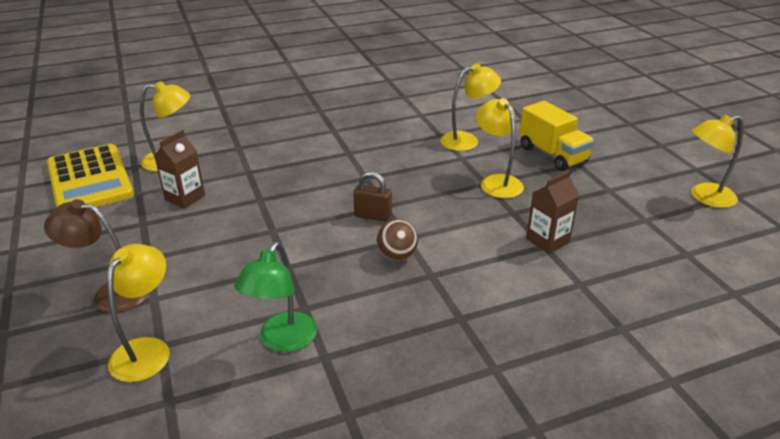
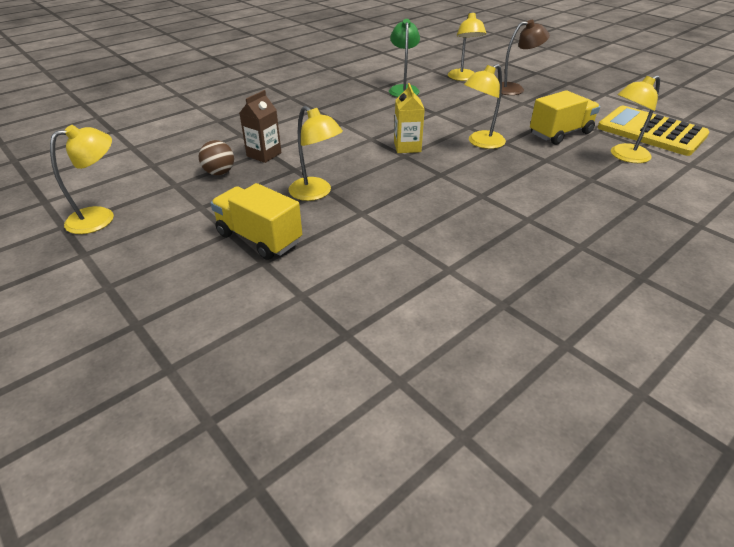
camera: 160 degrees right, 5 degrees up
brown carton [154,130,205,209] -> yellow truck [530,90,600,145]
brown padlock [353,171,392,222] -> yellow carton [394,83,425,153]
brown ball [377,219,418,261] -> brown ball moved to [199,140,234,175]
yellow lamp [440,64,501,151] -> yellow lamp moved to [464,64,506,149]

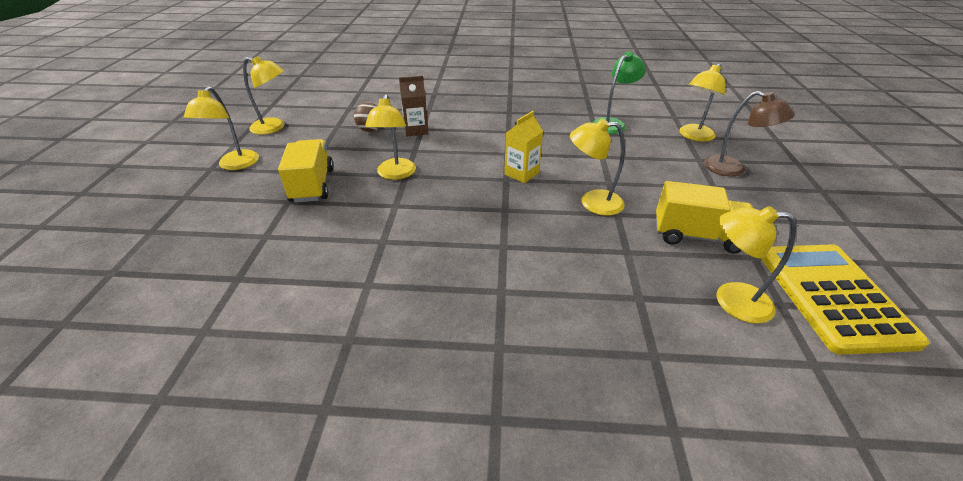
camera: 45 degrees right, 0 degrees up
none -> yellow lamp [184,86,259,170]

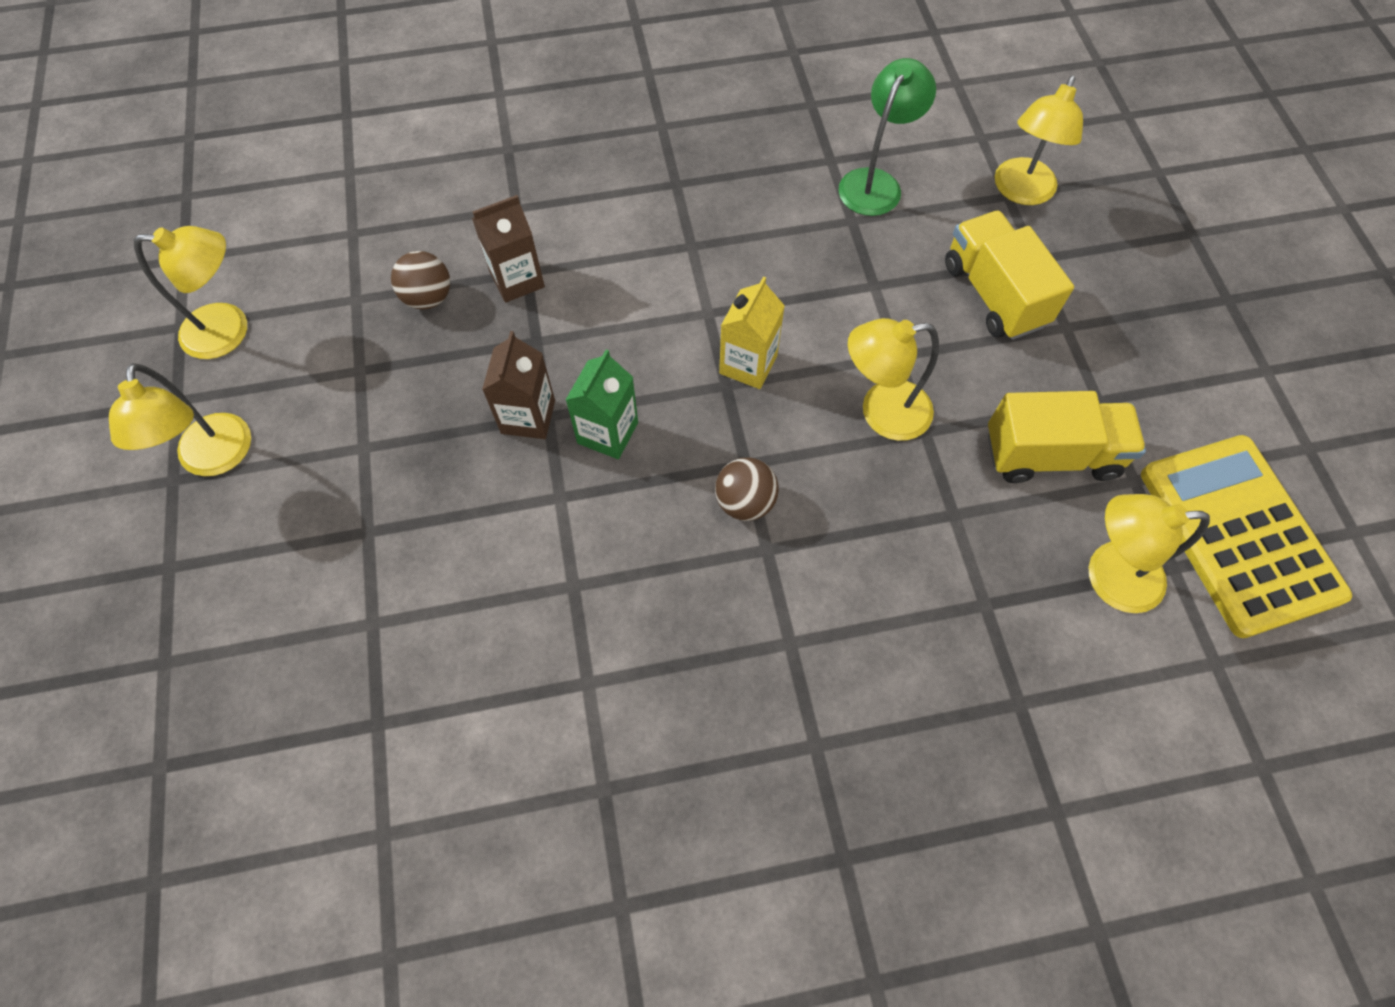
camera: 15 degrees left, 25 degrees up
yellow truck [278,139,334,203] -> yellow truck moved to [945,211,1074,340]
yellow lamp [365,94,416,180] -> brown carton [482,331,555,439]
brown lamp [704,91,794,176] -> none
none -> green carton [566,349,638,459]
none -> brown ball [715,457,779,521]

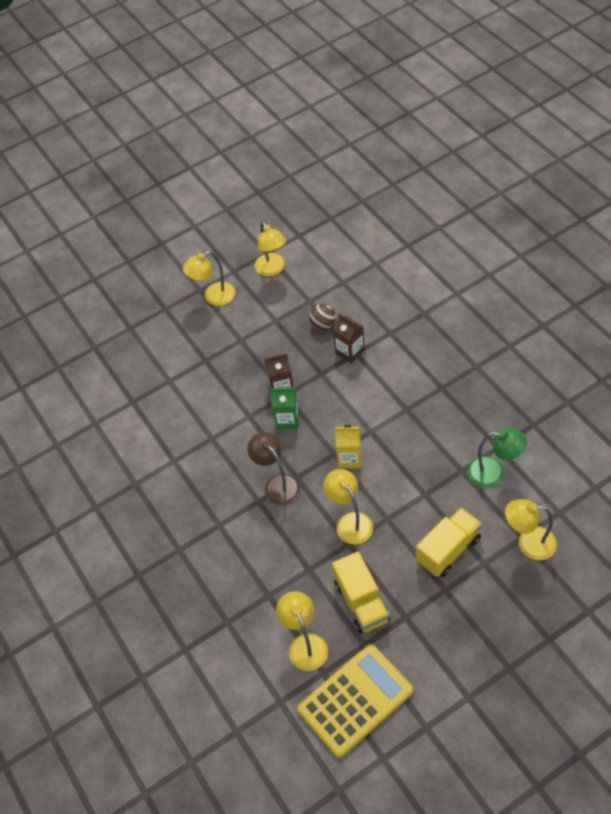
camera: 75 degrees right, 10 degrees down
brown ball [715,457,779,521] -> brown lamp [247,432,300,505]

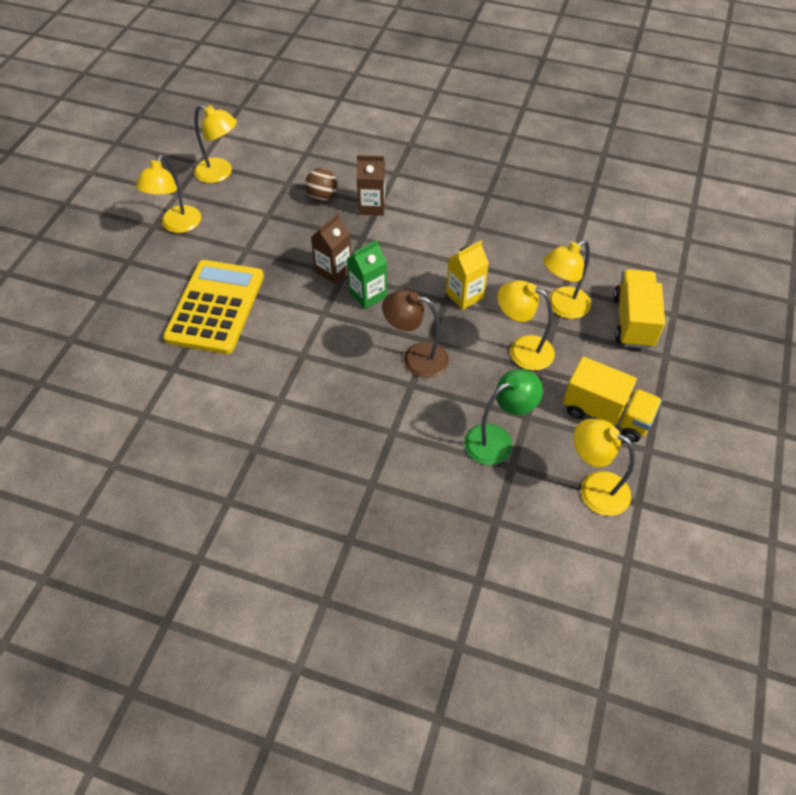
camera: 45 degrees left, 0 degrees up
yellow calculator [297,644,413,758] -> yellow calculator moved to [163,260,264,354]
green lamp [468,428,527,487] -> green lamp moved to [464,369,543,465]
yellow lamp [505,499,557,560] -> yellow lamp moved to [543,240,591,319]

